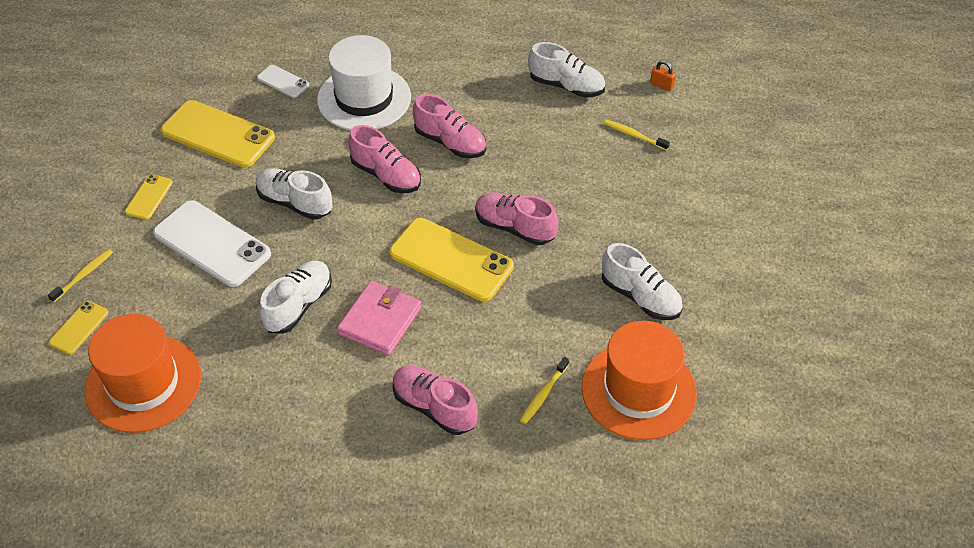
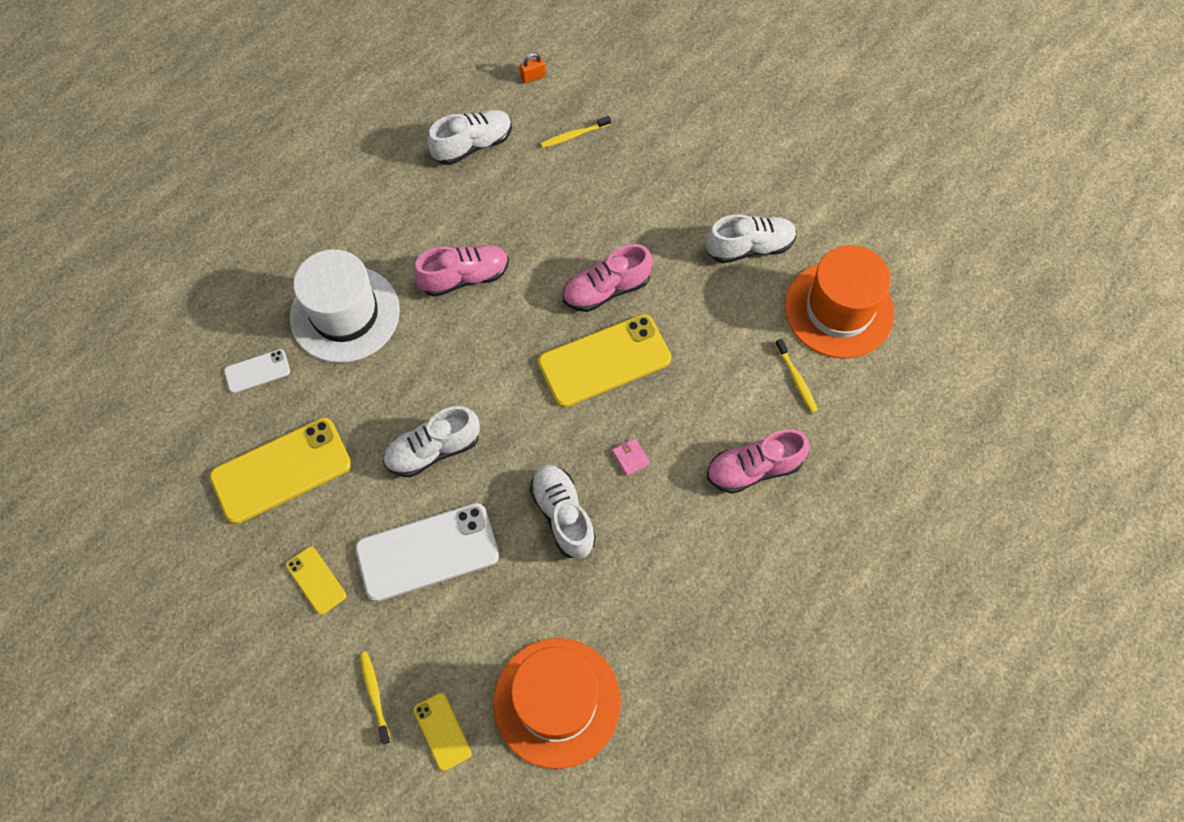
camera: 55 degrees left, 15 degrees up
pink wallet [337,281,421,355] -> pink wallet [612,438,650,476], size x0.43
pink shoe [348,125,421,193] -> none

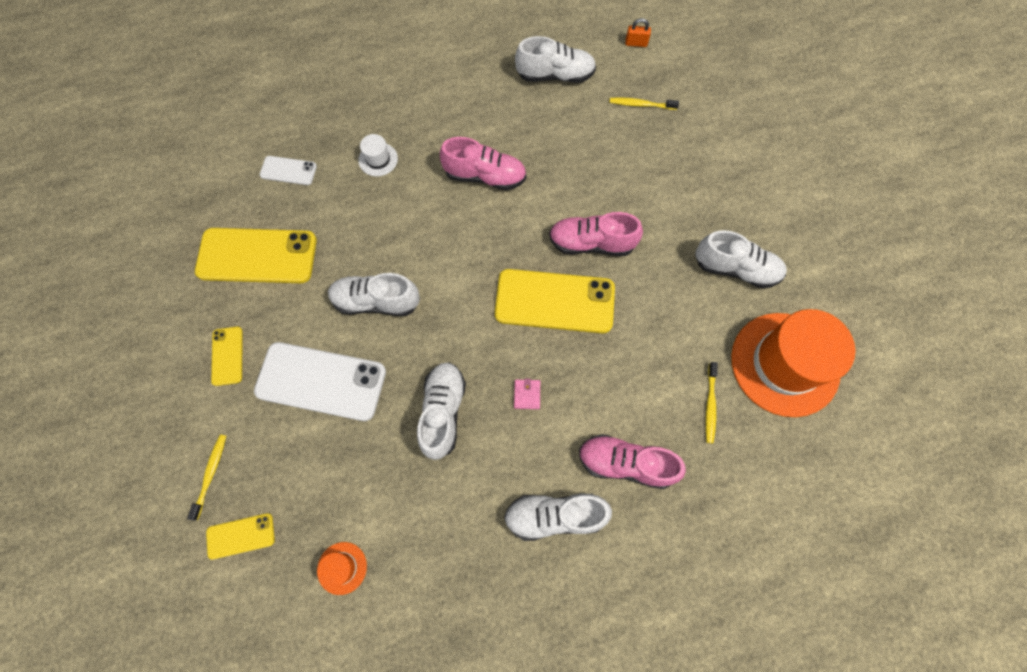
camera: 30 degrees right, 5 degrees up
white hat [290,249,400,363] -> white hat [358,134,398,176], size x0.41
yellow phone [414,693,471,771] -> yellow phone turned 75 degrees clockwise [206,513,275,559]
orange hat [493,638,621,769] -> orange hat [317,542,367,595], size x0.41
none -> white shoe [504,494,612,541]

